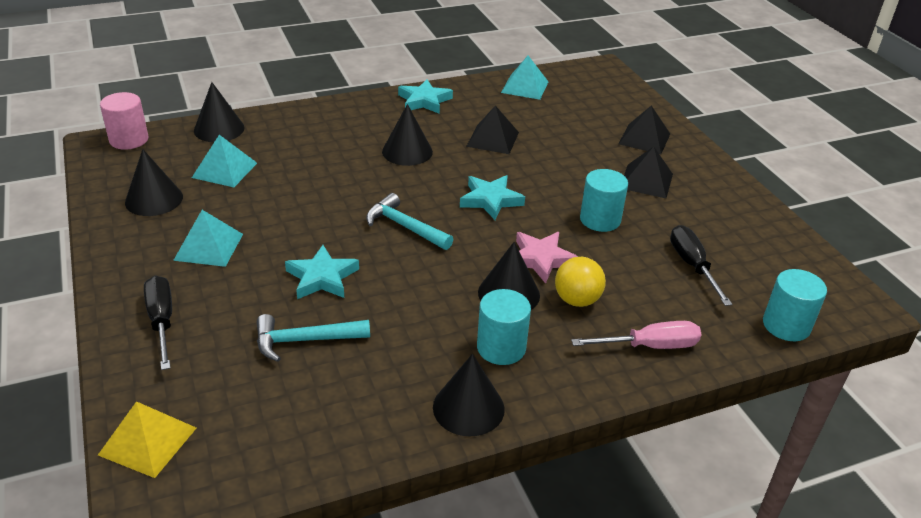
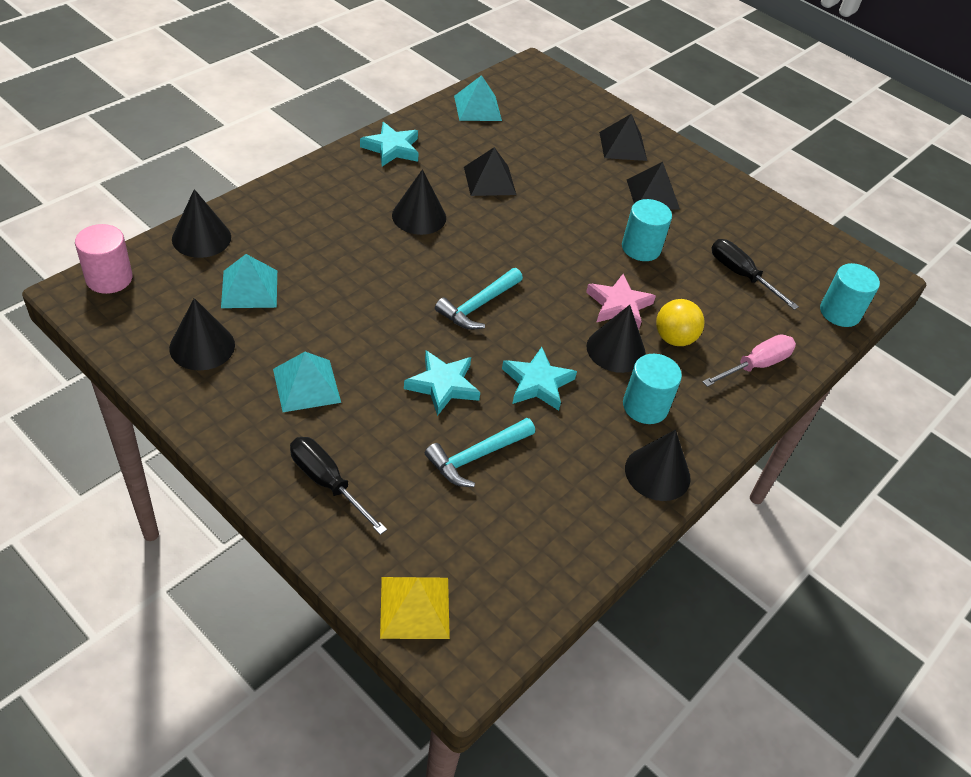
camera: 30 degrees left, 10 degrees up
turquoise hammer [366,193,453,250] -> turquoise hammer turned 60 degrees counterclockwise [435,268,523,330]
turquoise star [460,175,525,220] -> turquoise star moved to [502,347,577,411]

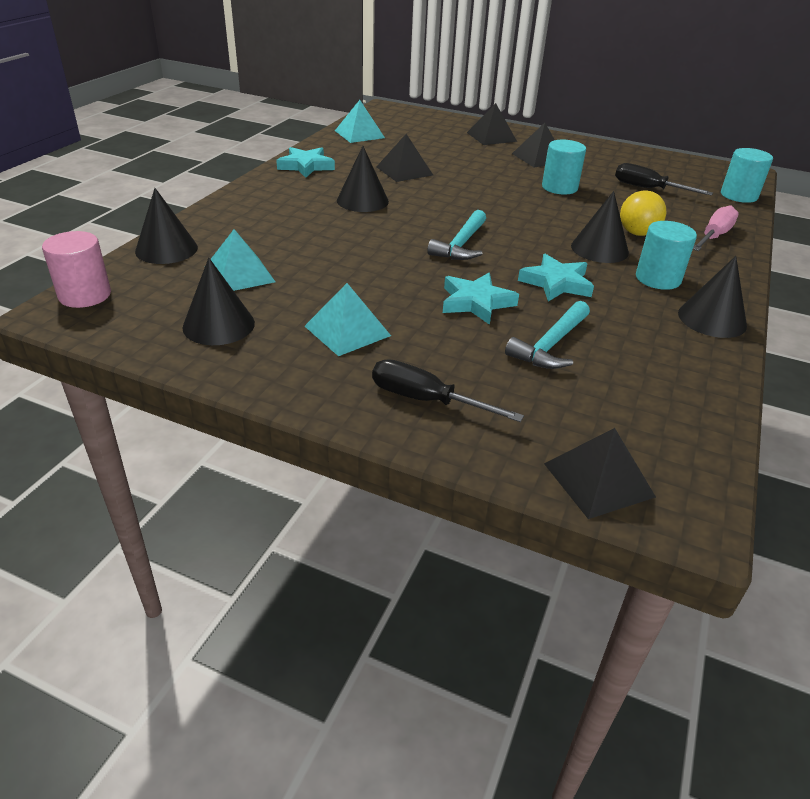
camera: 15 degrees left, 10 degrees down
yellow pyramid [380,577,450,639] -> black pyramid [544,428,656,519]
pink star [586,274,656,330] -> none

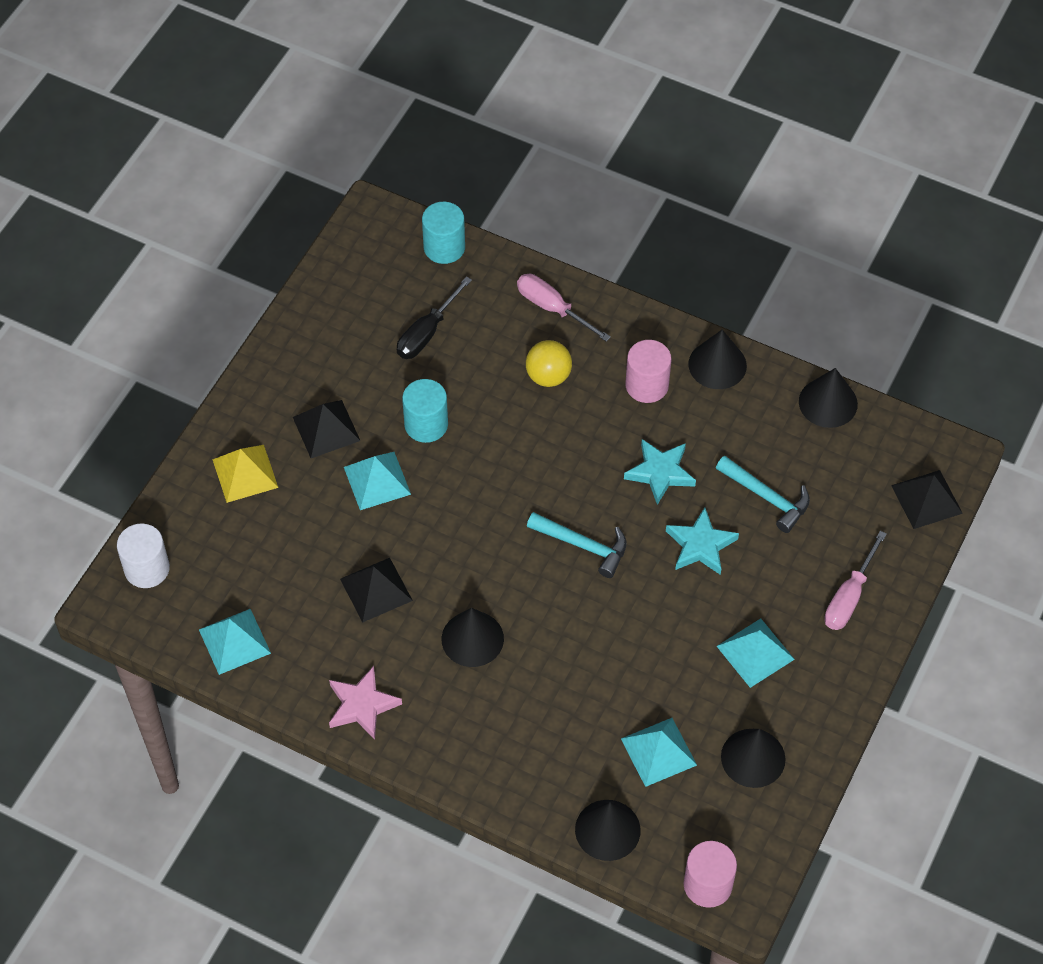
camera: 85 degrees left, 20 degrees up
turquoise star [276,147,335,178] -> pink star [329,666,402,740]
black screwdriver [372,359,524,422] -> pink screwdriver [824,531,887,630]
black pyramid [467,103,517,145] -> yellow pyramid [212,445,278,503]
black cone [571,191,629,263] -> black cone moved to [799,368,858,428]
turquoise cylinder [636,221,697,290] -> pink cylinder [625,340,671,403]
none -> white cylinder [117,523,170,588]
none -> turquoise pyramid [344,452,411,510]

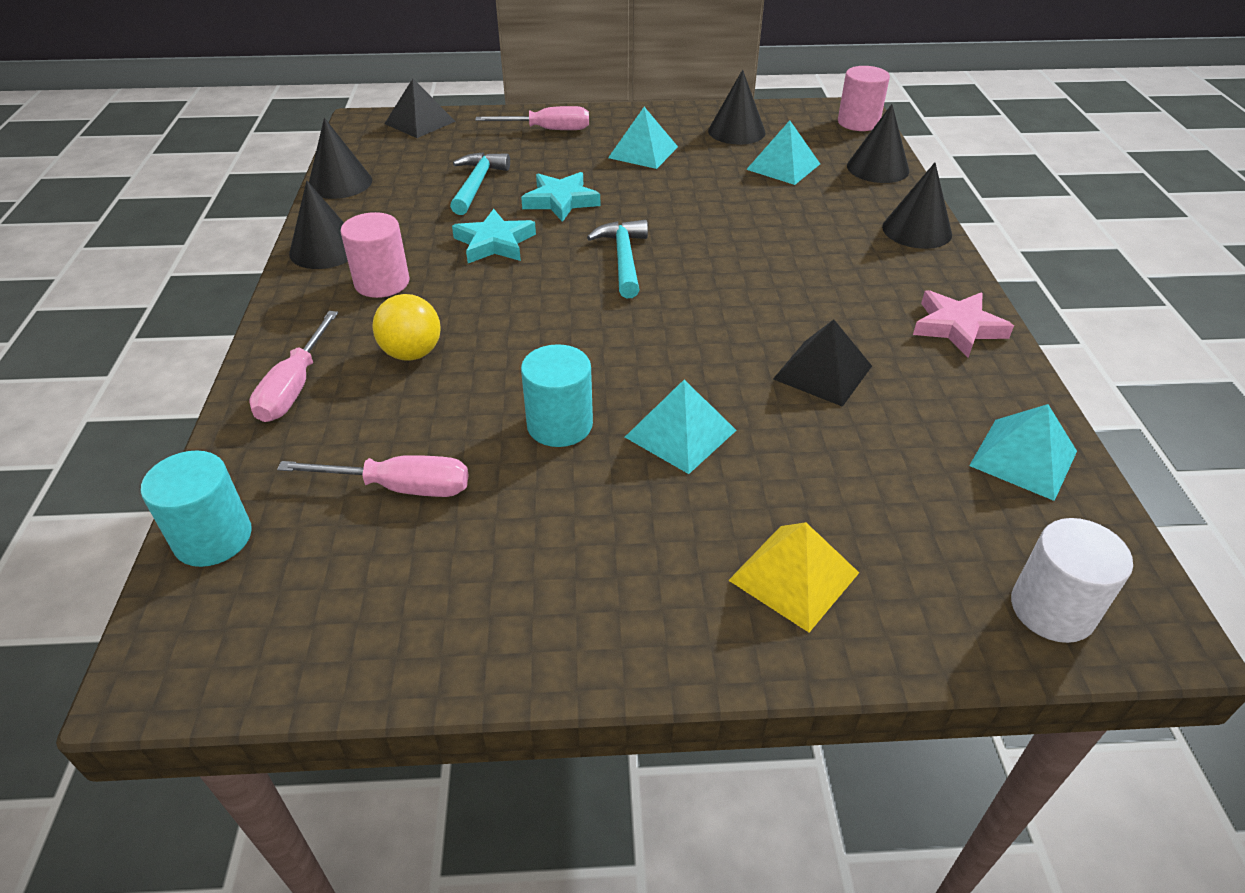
camera: 120 degrees left, 15 degrees down
black pyramid [293,400,360,458] -> none
black screwdriver [397,276,472,359] -> pink screwdriver [277,455,468,497]
black cone [442,608,504,667] -> black cone moved to [882,163,952,249]

